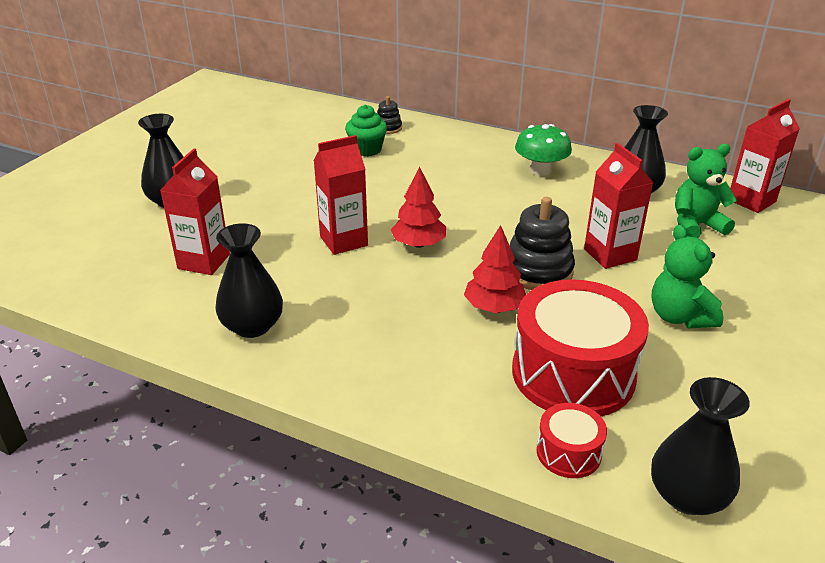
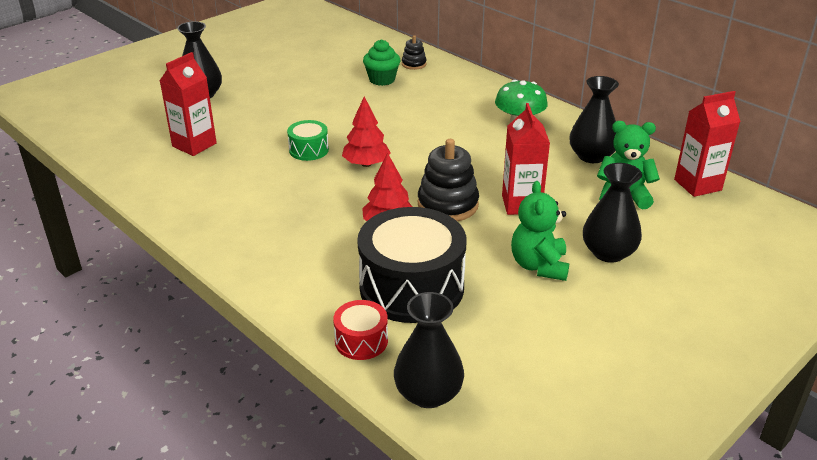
camera: 20 degrees right, 0 degrees up
black vase [215,223,283,338] -> black vase moved to [583,163,642,263]
red carton [313,135,368,255] -> green drum [287,120,329,161]
red drum [512,279,649,416] -> black drum [357,207,466,323]

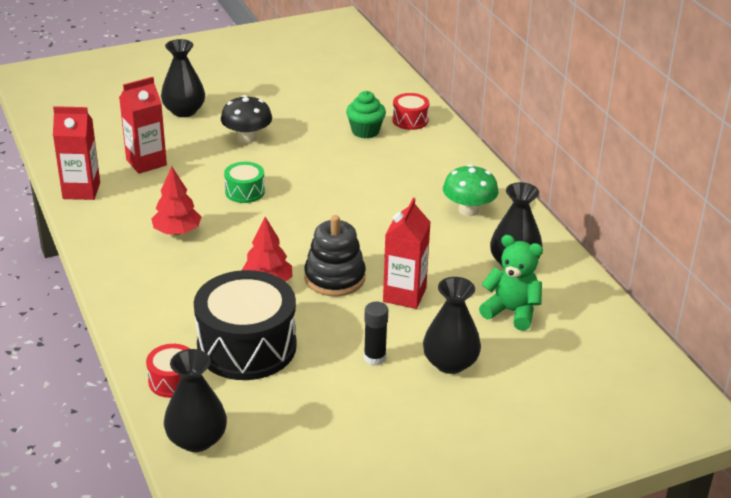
camera: 20 degrees right, 0 degrees up
red tree [342,97,391,167] -> red tree moved to [151,167,201,235]
black stacking toy [402,35,427,70] -> red drum [392,93,429,130]
green teddy bear [511,181,569,281] -> black glue stick [364,302,388,366]
red carton [674,91,741,197] -> red carton moved to [53,106,100,200]
none -> black mushroom [221,95,272,143]

